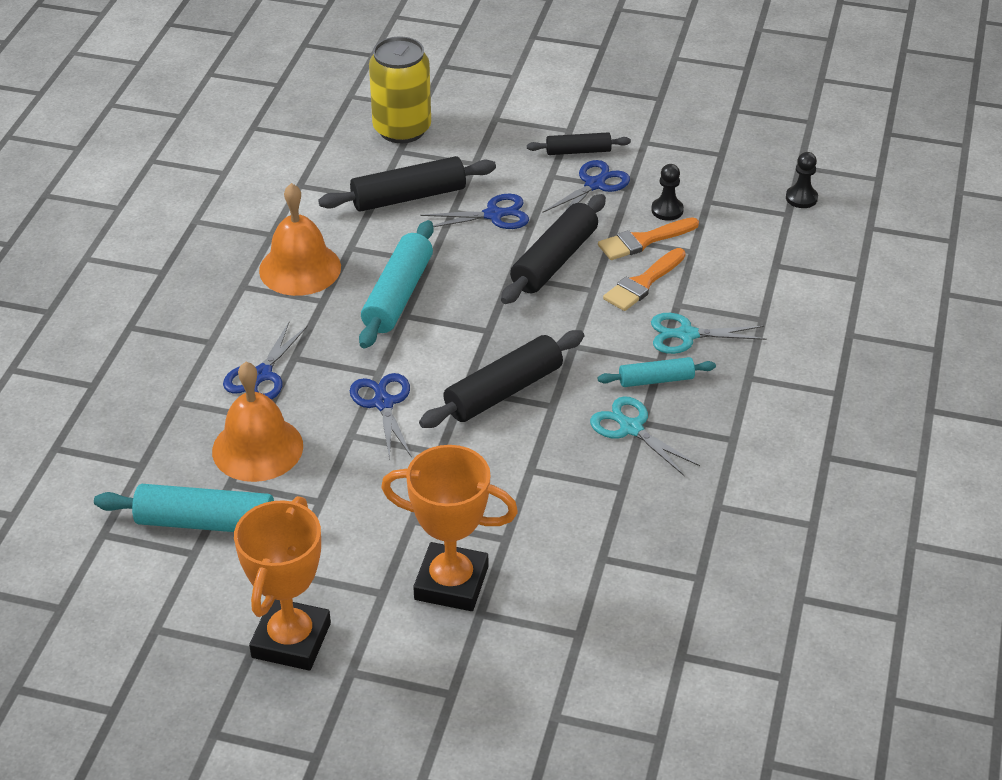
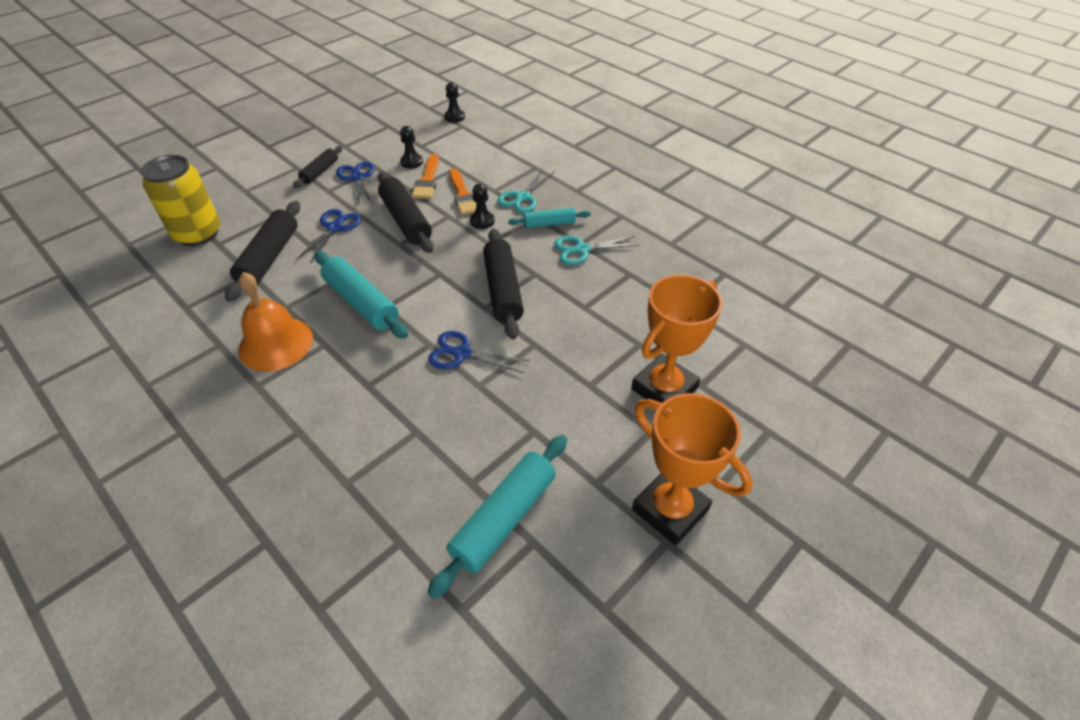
camera: 60 degrees left, 5 degrees up
orange bell [212,362,303,482] -> none
blue scissors [223,322,308,400] -> none
turquoise rolling pin [598,357,716,387] -> turquoise rolling pin turned 60 degrees clockwise [508,208,591,228]
none -> black pawn [470,184,495,229]

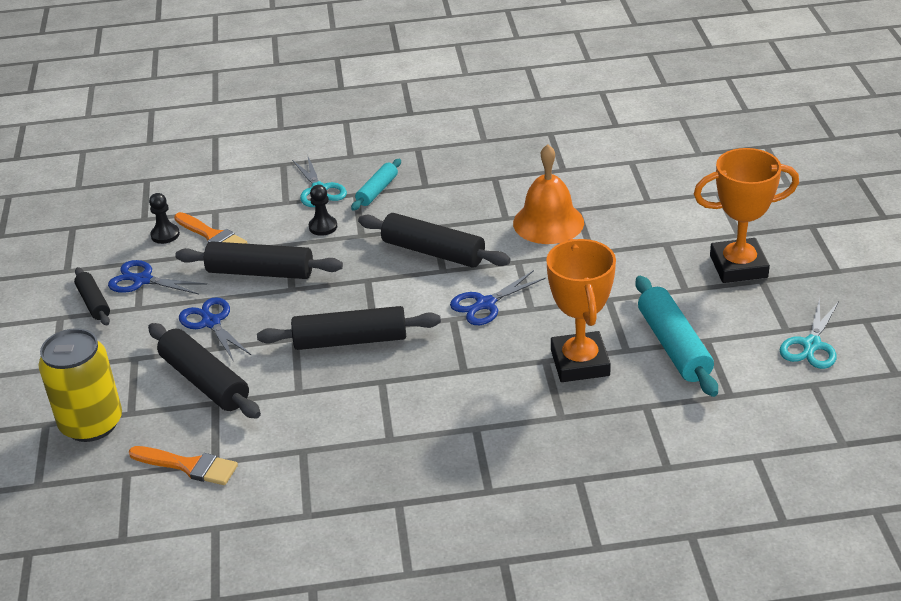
camera: 50 degrees left, 10 degrees down
orange bell [238,272,313,371] -> orange bell moved to [513,144,584,244]
turquoise rolling pin [314,251,408,339] -> black rolling pin [257,306,441,350]
black pawn [444,82,465,123] -> none
orange brush [449,168,476,215] -> orange brush moved to [129,446,238,485]
turquoise scissors [554,236,640,265] -> turquoise scissors moved to [780,298,839,369]
orange trophy [631,275,723,403] -> orange trophy moved to [546,238,616,382]

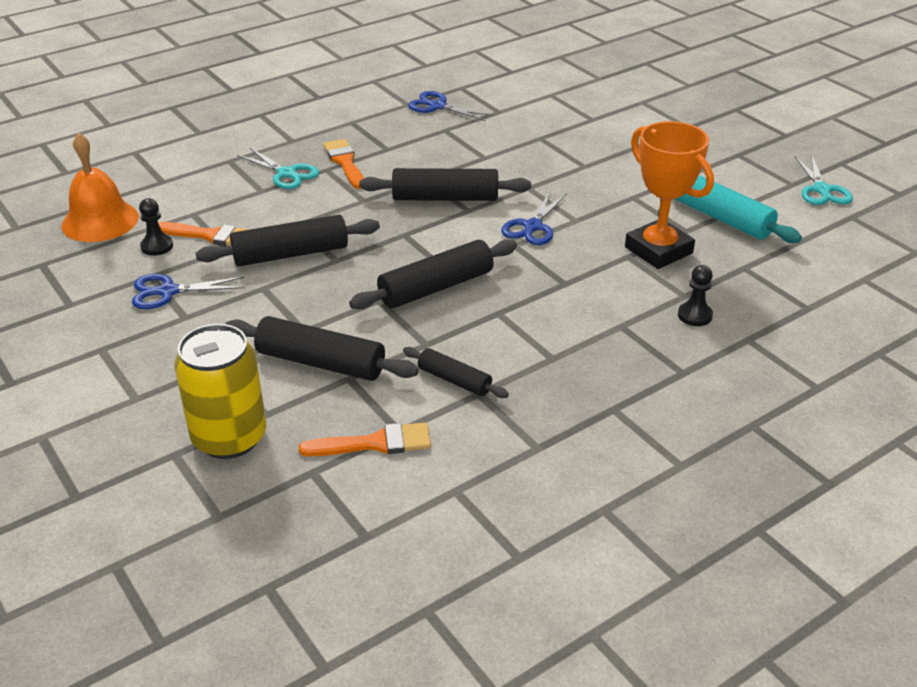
camera: 30 degrees left, 0 degrees up
black rolling pin [74,267,110,326] -> black rolling pin moved to [403,347,509,398]
blue scissors [179,297,251,362] -> blue scissors moved to [408,91,493,121]
black pawn [309,185,337,236] -> black pawn moved to [678,265,713,326]
turquoise rolling pin [351,159,401,211] -> orange brush [323,139,364,189]
orange bell [513,144,584,244] -> orange bell moved to [61,133,139,242]
orange trophy [694,148,799,283] -> none

